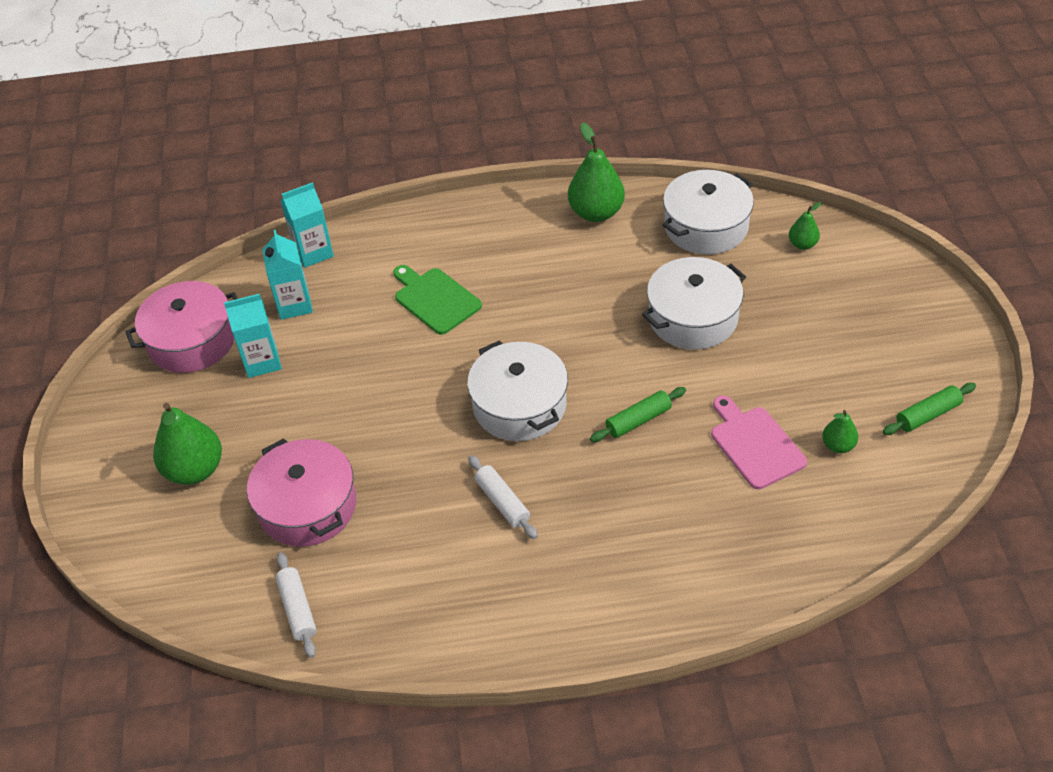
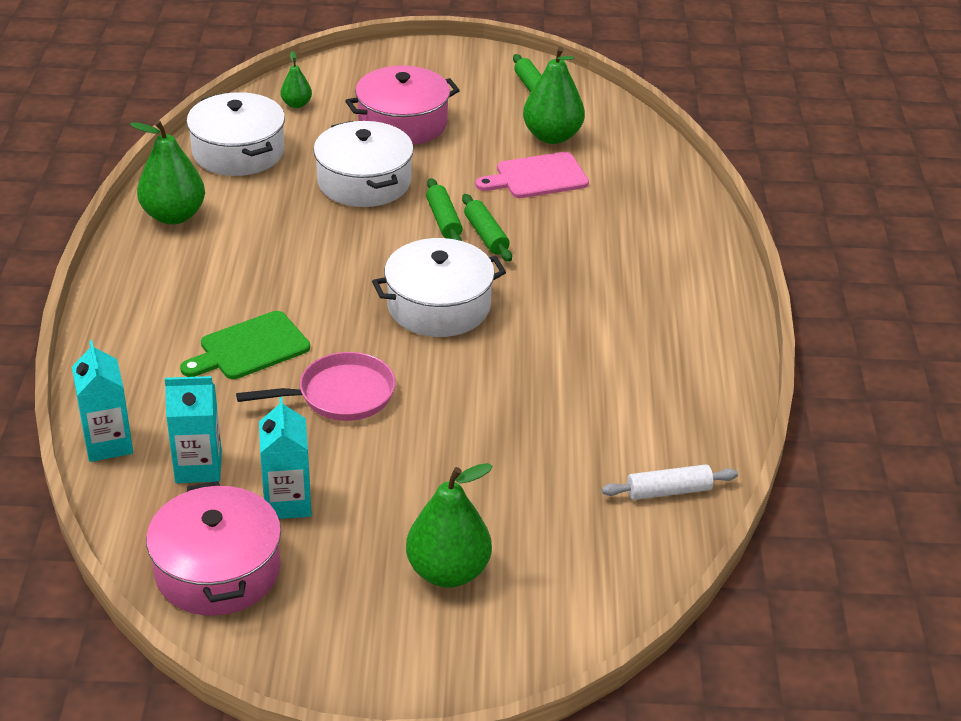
camera: 85 degrees left, 10 degrees down
pink pot [247,438,356,547] -> pink pot moved to [345,65,460,145]
white rolling pin [468,455,538,539] -> none
green pear [822,410,858,453] -> green pear [523,47,585,144], size x1.93
none -> pink pan [236,352,396,421]
none -> green rolling pin [426,178,463,241]

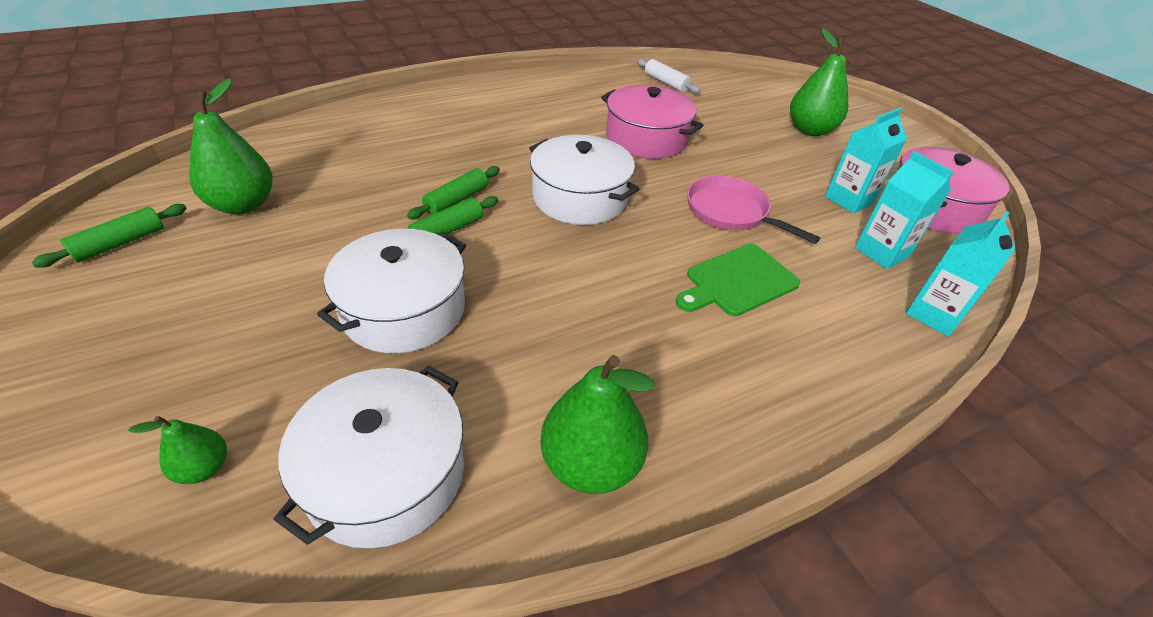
camera: 120 degrees left, 5 degrees up
green cutting board [180,311,310,379] -> green cutting board turned 120 degrees clockwise [676,244,800,316]
pink pot [345,65,460,145] -> pink pot moved to [601,85,703,159]
pink cutting board [475,152,589,198] -> none

